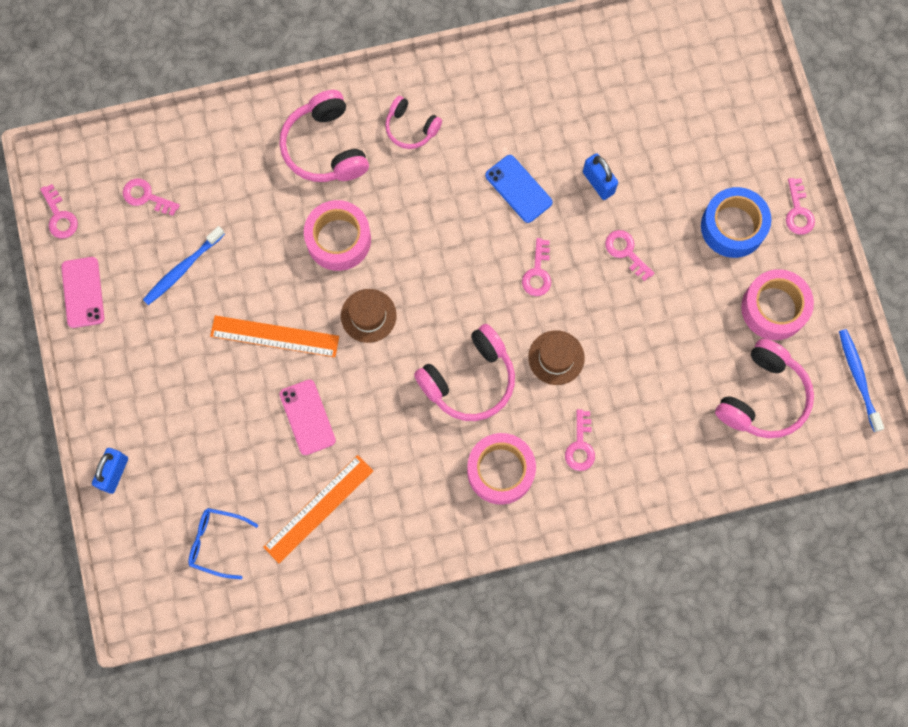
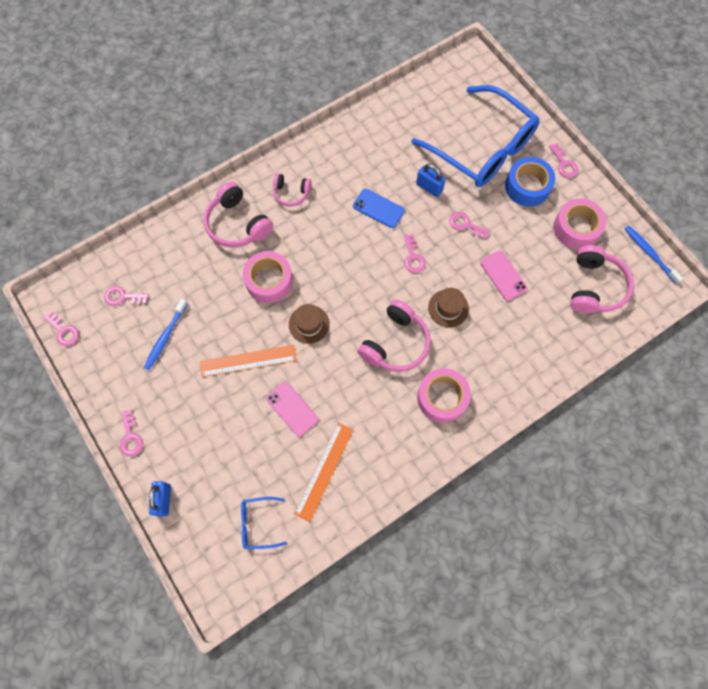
camera: 20 degrees left, 5 degrees down
pink phone [61,257,104,328] -> pink phone moved to [480,251,527,301]
pink key [565,409,595,471] -> pink key moved to [120,410,143,457]
none -> blue glasses [411,85,539,187]

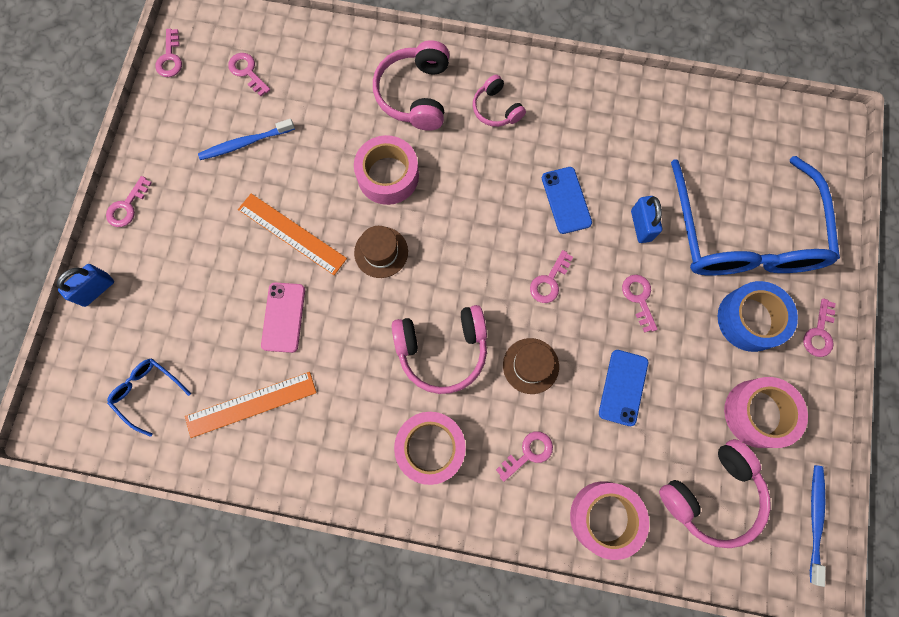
camera: 45 degrees right, 5 degrees up
pink phone [480,251,527,301] -> blue phone [599,350,648,426]
none -> pink key [496,431,553,482]
none -> pink tape [570,481,649,560]

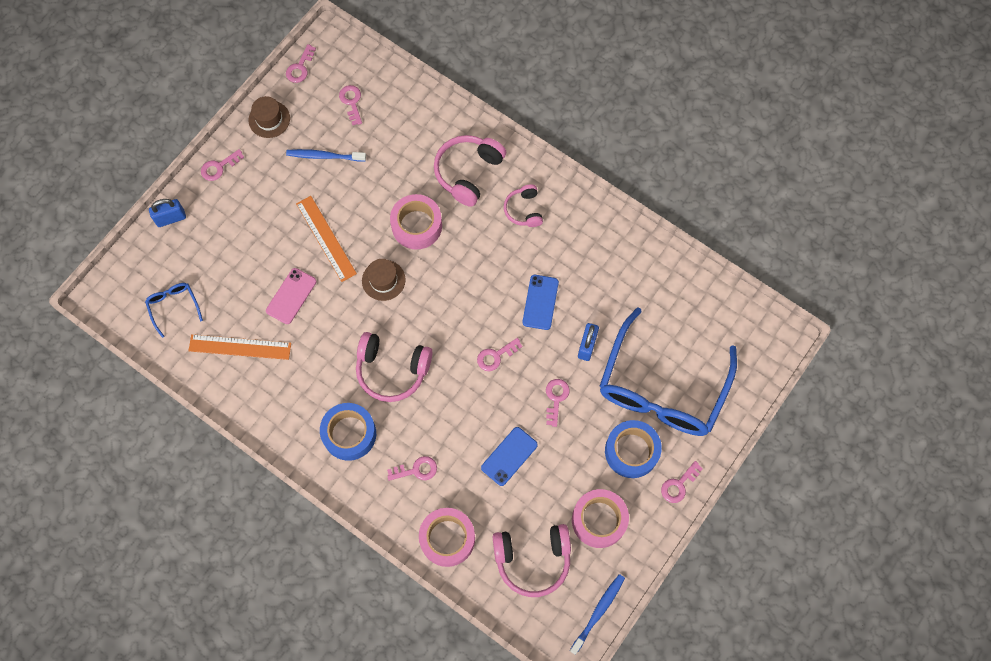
camera: 25 degrees right, 5 degrees down
pink tape [394,412,466,485] -> blue tape [320,403,376,461]
brown hat [503,338,559,394] -> brown hat moved to [248,96,290,138]

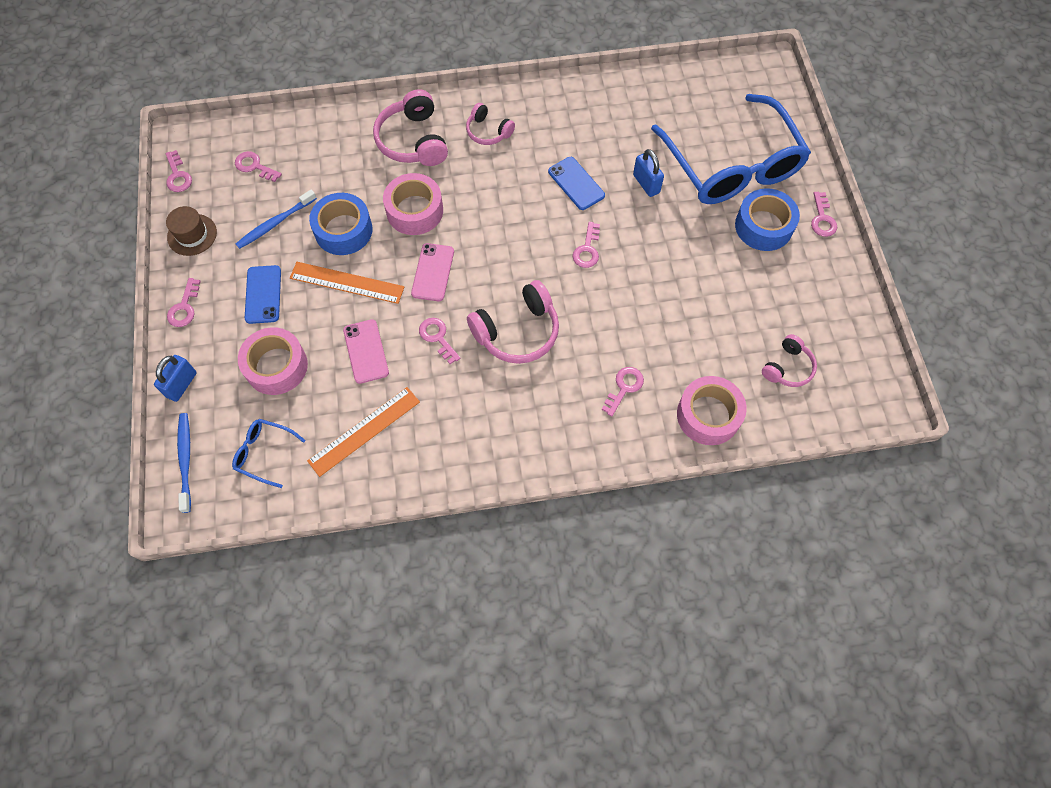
camera: 45 degrees left, 5 degrees down
blue tape [320,403,376,461] -> blue tape moved to [309,193,372,255]
brown hat [362,259,406,301] -> pink phone [411,243,454,301]
blue phone [481,427,538,486] -> blue phone moved to [245,265,281,324]
pink headphones [493,524,571,597] -> pink headphones [762,334,817,387], size x0.59
pink key [546,379,570,427] -> pink key moved to [419,318,461,364]
blue toothbrush [570,574,625,655] -> blue toothbrush moved to [177,413,191,513]
pink tape [572,489,629,548] -> pink tape moved to [238,327,308,395]

